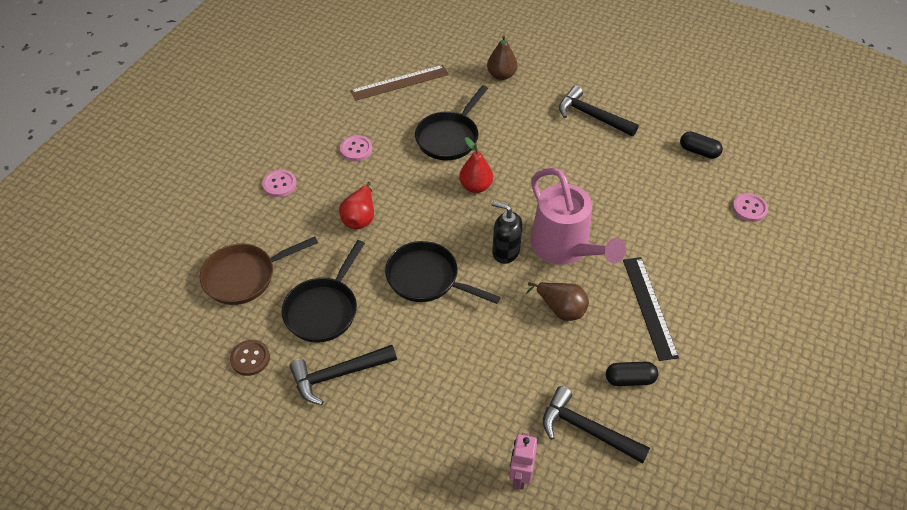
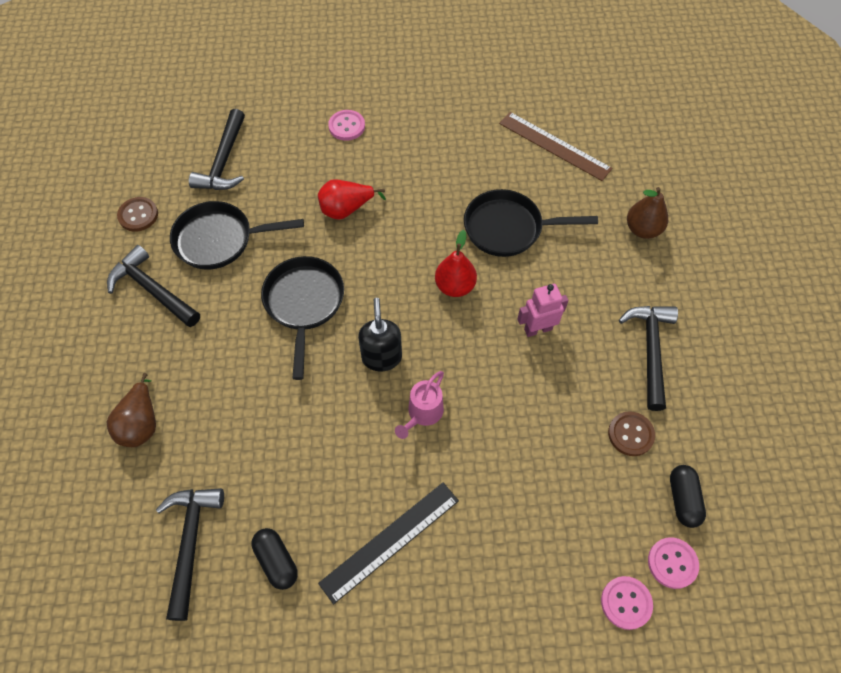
camera: 60 degrees right, 10 degrees up
brown pan [200,237,318,305] -> black hammer [189,109,245,190]
pink button [340,135,373,161] -> pink button moved to [648,537,699,589]
pink robot [509,433,537,490] -> pink robot moved to [517,284,569,337]
brown pear [526,282,589,321] -> brown pear moved to [107,373,156,447]
pink watering can [531,168,626,265] -> pink watering can [395,371,444,439], size x0.48
none -> brown button [608,411,655,456]

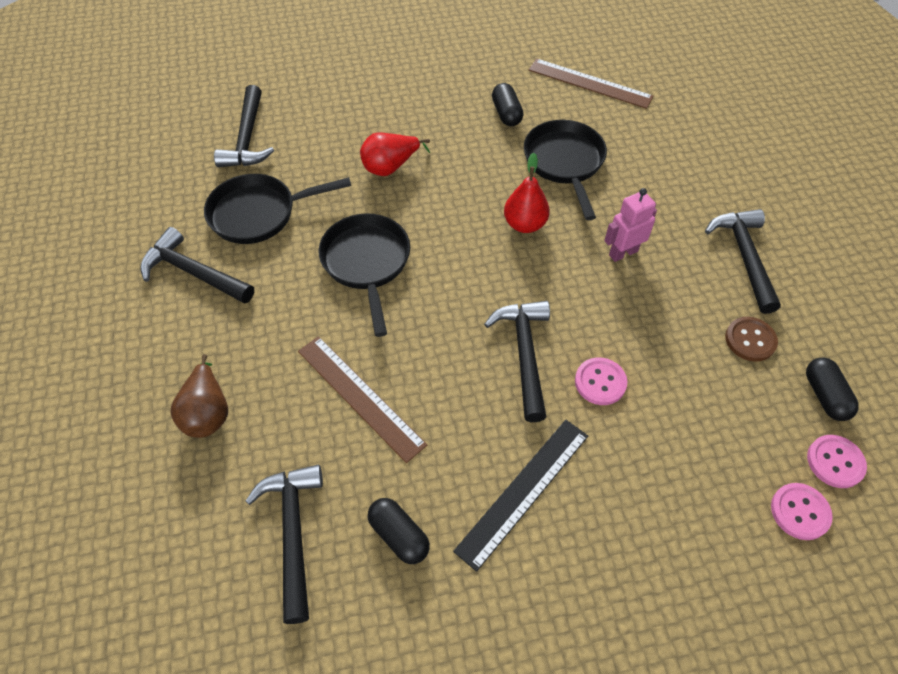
camera: 10 degrees left, 5 degrees down
brown button [117,197,158,232] -> none
pink button [328,110,365,141] -> pink button moved to [575,357,627,405]
black soap dispenser [358,298,402,371] -> none
pink watering can [395,371,444,439] -> black hammer [484,301,550,422]
black pan [464,189,598,257] -> black pan turned 90 degrees clockwise [524,120,607,220]
brown pear [627,187,668,239] -> none
none -> brown ruler [298,336,427,463]
none -> black capsule [492,83,524,126]

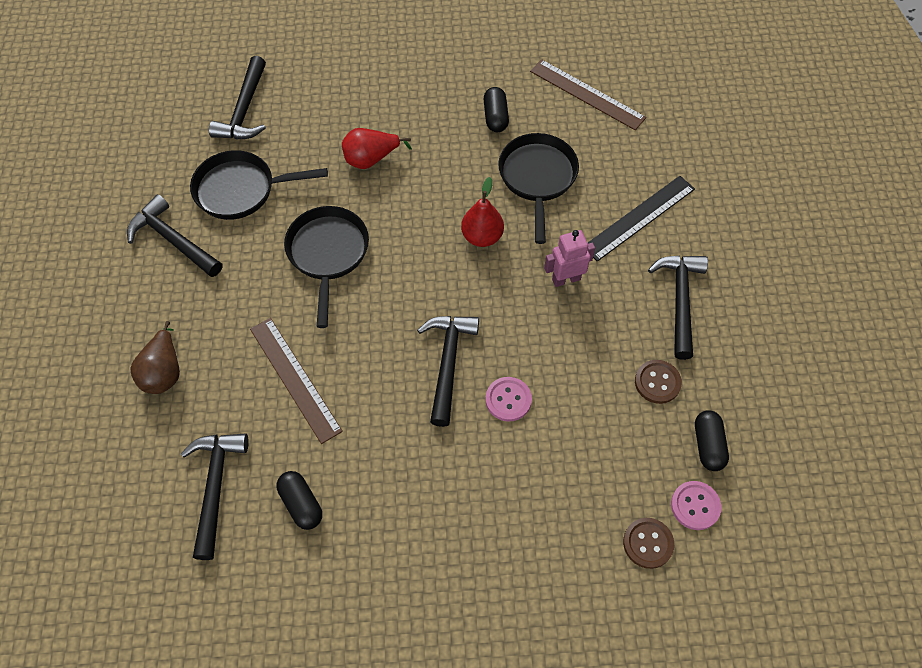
camera: 10 degrees right, 5 degrees up
black ruler [453,420,588,572] -> black ruler moved to [588,176,695,262]
pink button [771,483,833,540] -> brown button [623,518,674,569]

